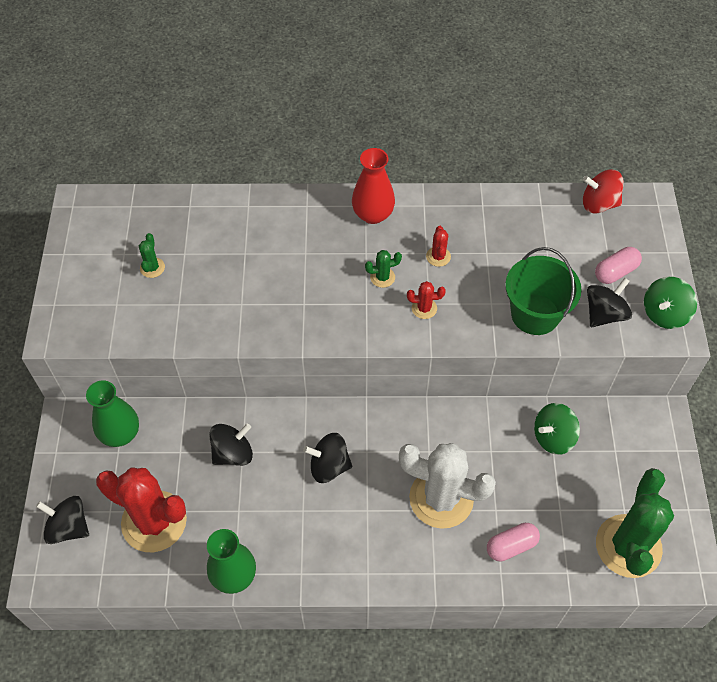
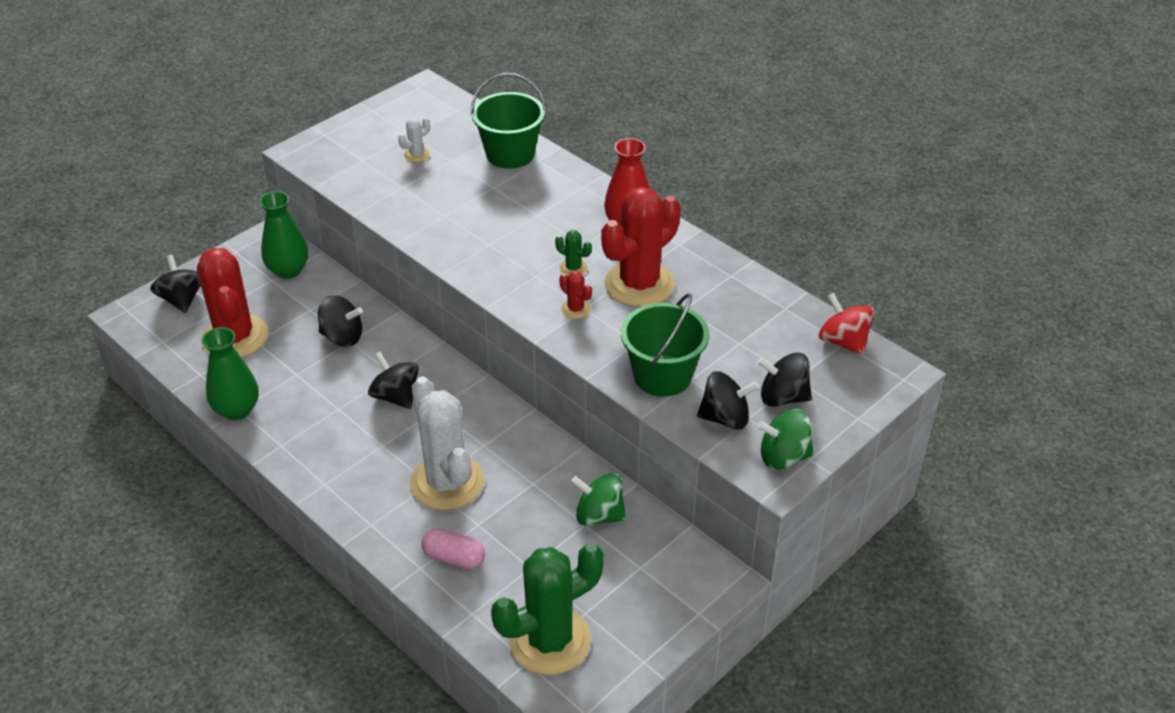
camera: 45 degrees right, 15 degrees down
green cactus [139,233,165,278] -> white cactus [398,118,430,162]
red cactus [426,226,451,267] -> red cactus [601,187,681,307], size x2.46
pink capsule [595,247,642,284] -> black spinning top [757,353,812,407]
none -> green bucket [470,73,546,169]

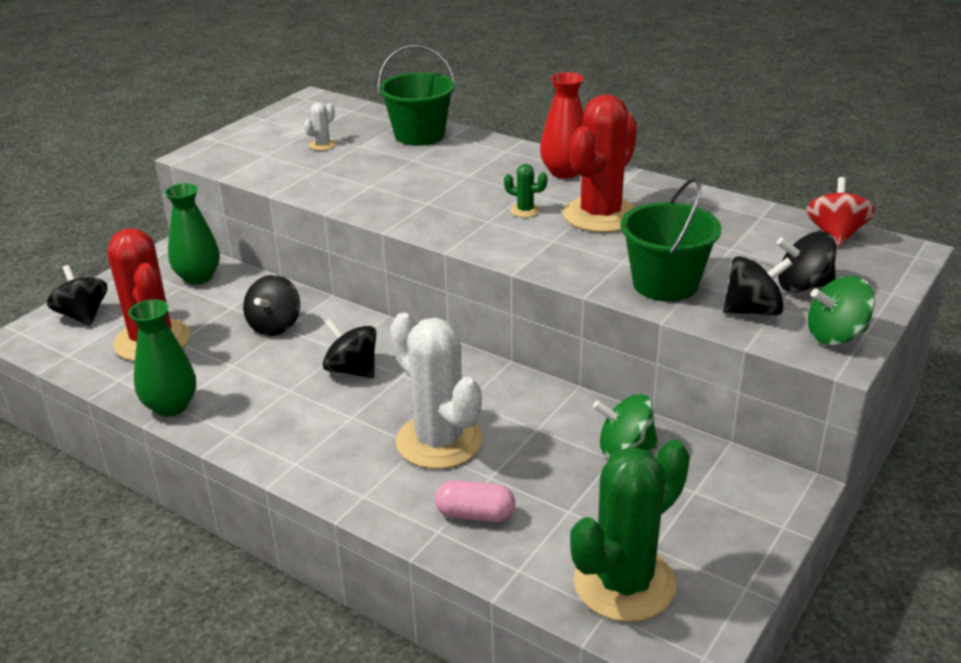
camera: 10 degrees left, 10 degrees down
black spinning top [318,295,363,347] -> black spinning top turned 105 degrees clockwise [243,275,301,336]
red cactus [559,271,592,319] -> none
red spinning top [819,293,874,355] -> red spinning top turned 60 degrees clockwise [806,177,875,247]

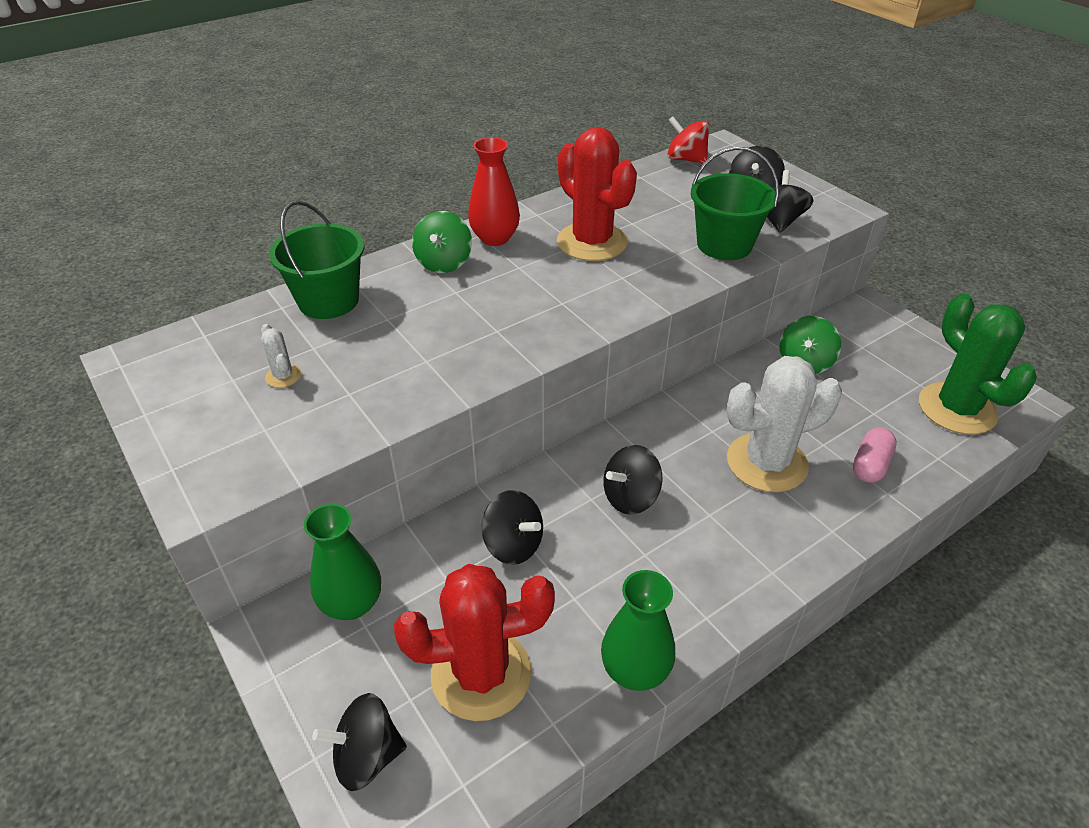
camera: 70 degrees left, 10 degrees up
green cactus [504,164,547,218] -> none
green spinning top [808,276,875,345] -> green spinning top moved to [412,211,472,273]

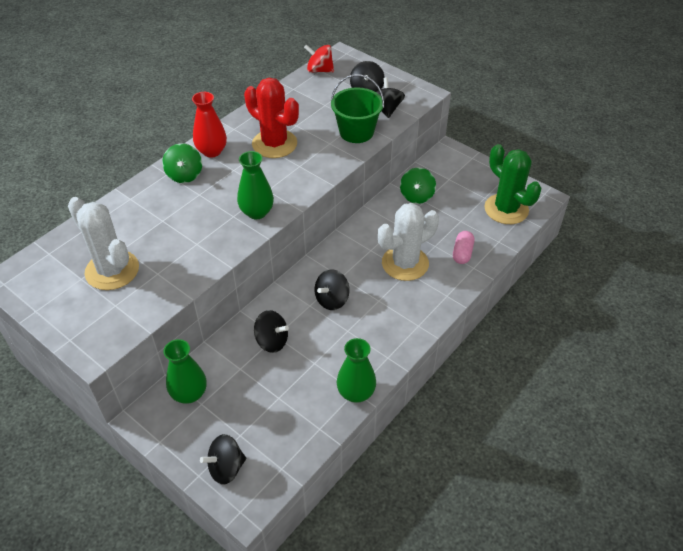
camera: 15 degrees left, 5 degrees up
white cactus [261,324,301,388] -> white cactus [68,197,139,290], size x2.46
green bucket [269,201,364,319] -> none
red cactus [394,564,555,721] -> none
none -> green vase [237,151,274,219]

